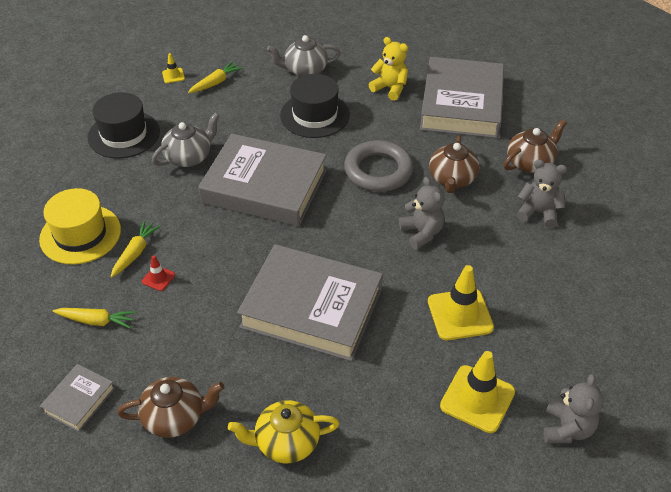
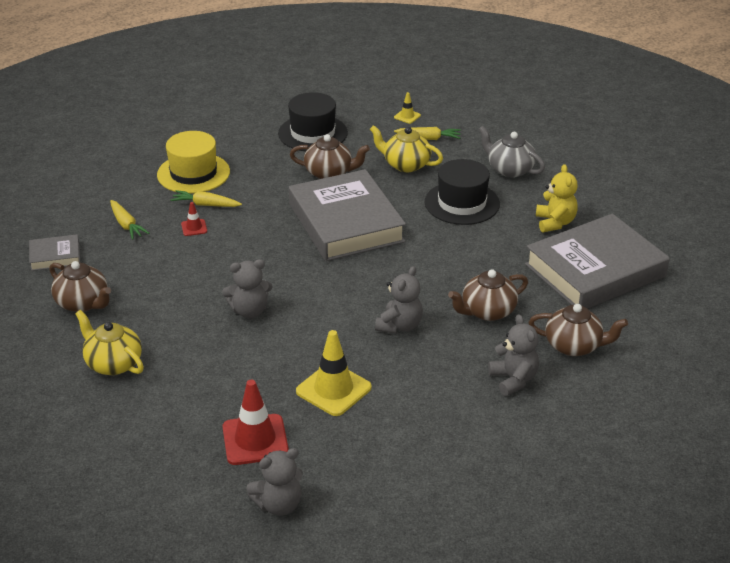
camera: 50 degrees right, 10 degrees down
yellow carrot [111,220,161,278] -> yellow carrot turned 150 degrees counterclockwise [170,190,242,207]
grey teapot [152,112,220,167] -> brown teapot [290,134,370,179]
grey book [237,244,383,361] -> grey teddy bear [222,259,273,318]
grey ring [344,140,413,192] -> none
yellow traffic cone [440,351,515,433] -> red traffic cone [222,380,289,465]
none -> yellow teapot [370,125,443,172]

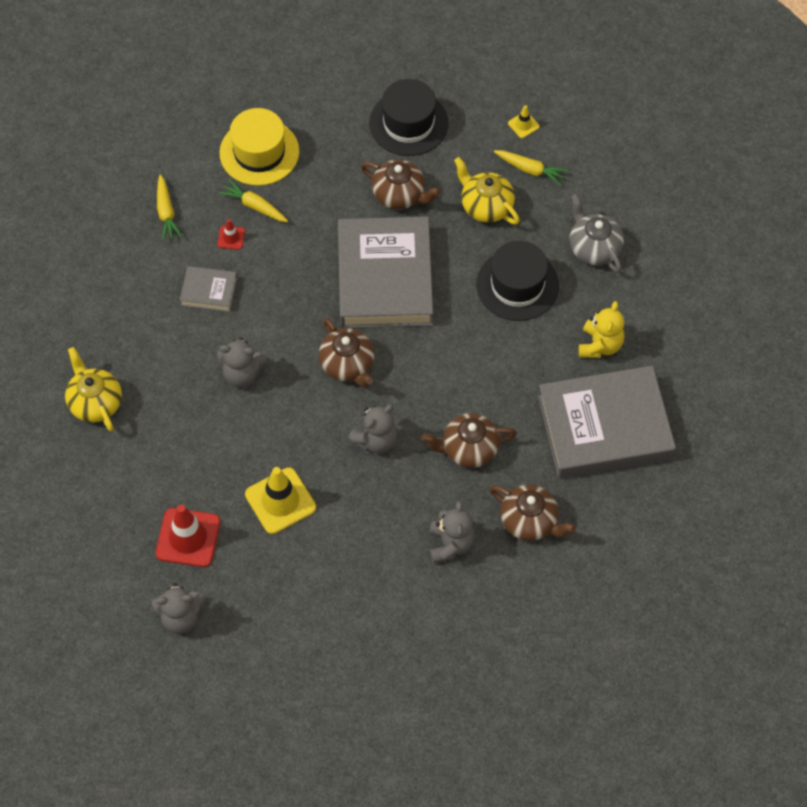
camera: 20 degrees right, 25 degrees up
grey book [29,234,80,271] -> grey book moved to [180,266,237,312]
brown teapot [49,261,111,312] -> brown teapot moved to [319,318,375,388]

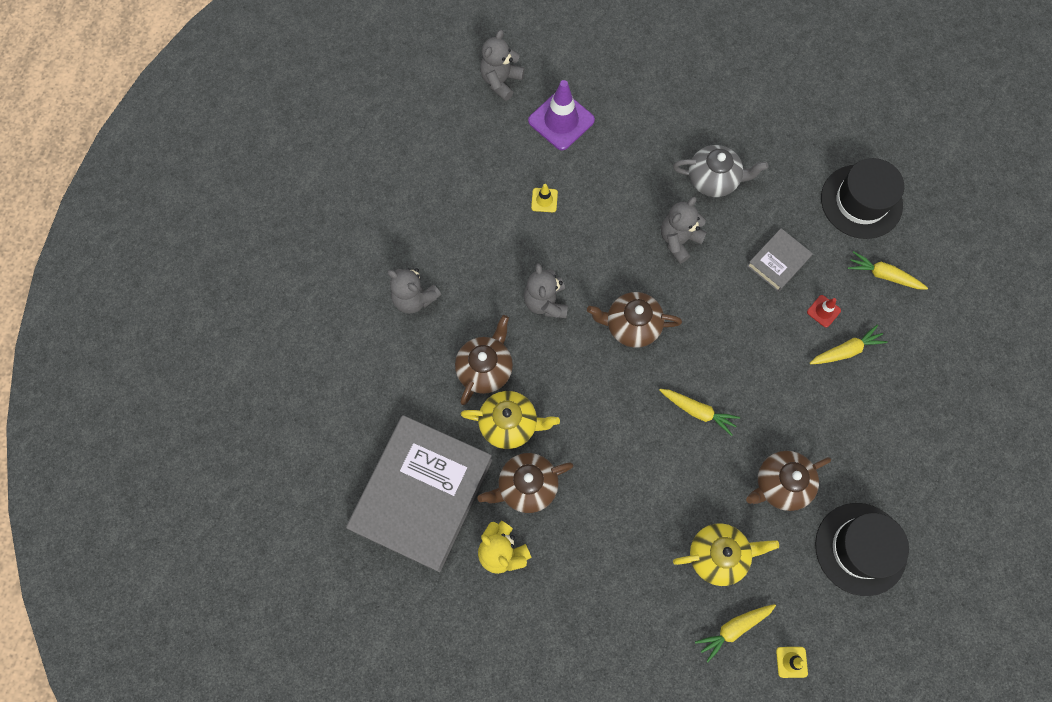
camera: 125 degrees right, 10 degrees up
yellow teapot [65,347,122,431] -> yellow teapot moved to [460,391,560,449]
red traffic cone [156,505,220,567] -> purple traffic cone [528,80,595,150]
yellow hat [219,108,299,186] -> none
yellow traffic cone [245,467,316,534] -> yellow traffic cone [531,184,558,212], size x0.48
grey book [338,216,433,328] -> yellow carrot [660,389,740,436]
black hat [476,241,559,321] -> black hat moved to [821,158,904,239]
brown teapot [490,485,576,541] -> brown teapot moved to [478,453,573,513]
grey teapot [570,194,624,273] -> grey teapot moved to [673,145,768,197]

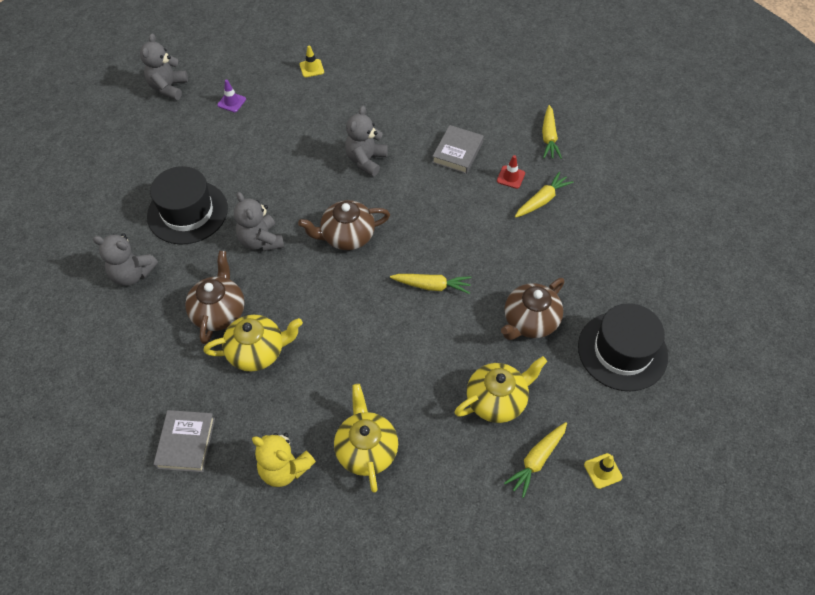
camera: 20 degrees left, 15 degrees down
grey book [346,415,492,572] -> grey book [153,410,215,472], size x0.44
brown teapot [478,453,573,513] -> none
purple traffic cone [528,80,595,150] -> purple traffic cone [217,80,246,112], size x0.48
yellow traffic cone [531,184,558,212] -> yellow traffic cone moved to [300,45,324,77]
grey teapot [673,145,768,197] -> none
black hat [821,158,904,239] -> black hat moved to [147,166,228,245]
yellow carrot [848,251,928,289] -> yellow carrot turned 90 degrees counterclockwise [542,105,562,159]
none -> yellow teapot [334,384,398,492]

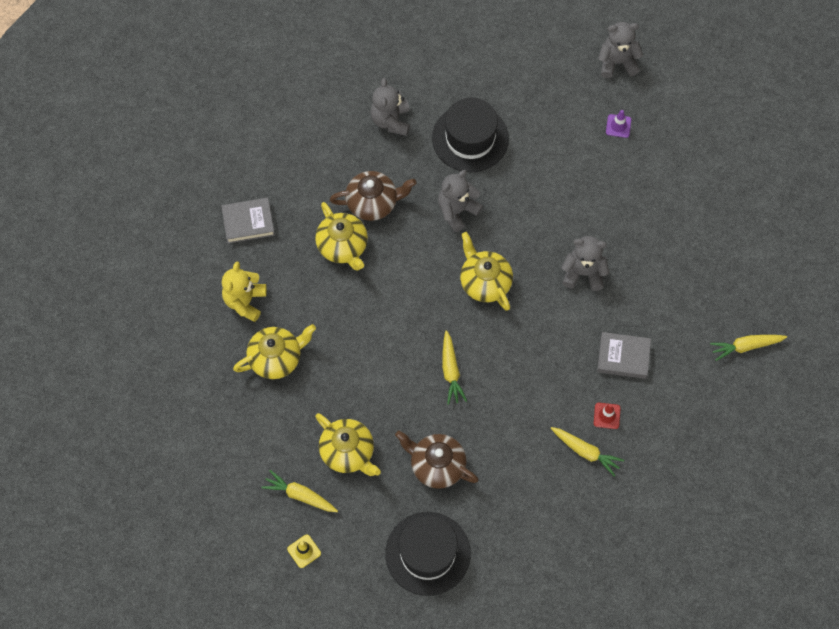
camera: 75 degrees right, 10 degrees up
brown teapot [298,200,390,250] -> yellow teapot [460,232,513,311]
yellow traffic cone [300,45,324,77] -> none
yellow carrot [542,105,562,159] -> yellow carrot moved to [710,335,787,361]

